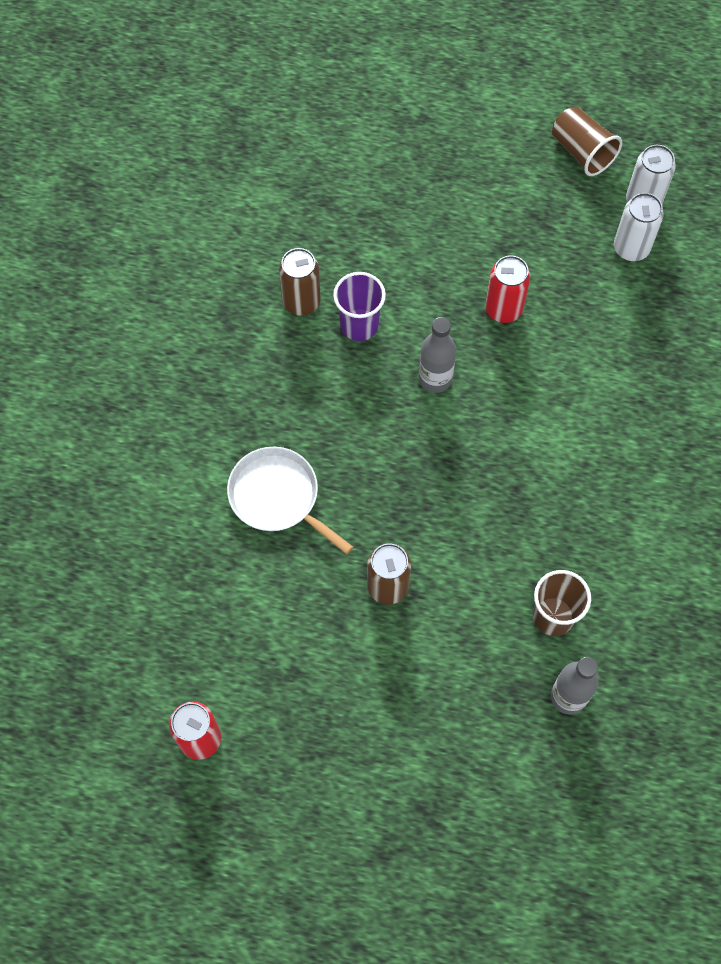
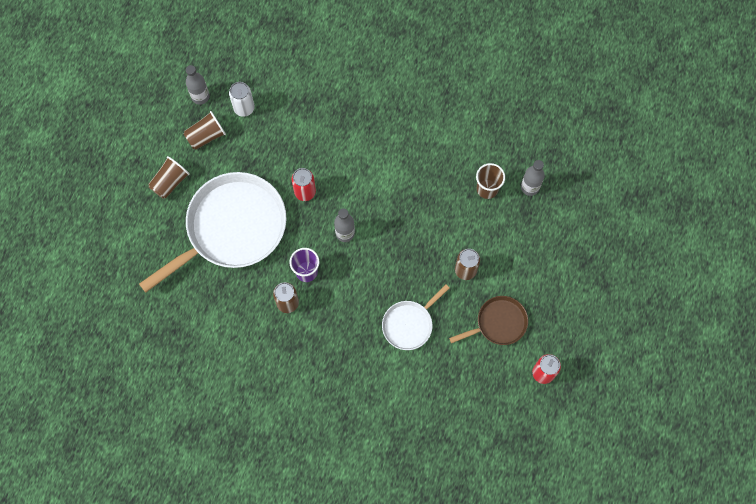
camera: 85 degrees left, 5 degrees up
white can [614,193,664,261] -> none
none -> white pan [139,172,286,293]
none -> brown cup [148,156,190,199]
none -> grey bottle [186,65,210,105]
none -> brown pan [449,296,528,345]

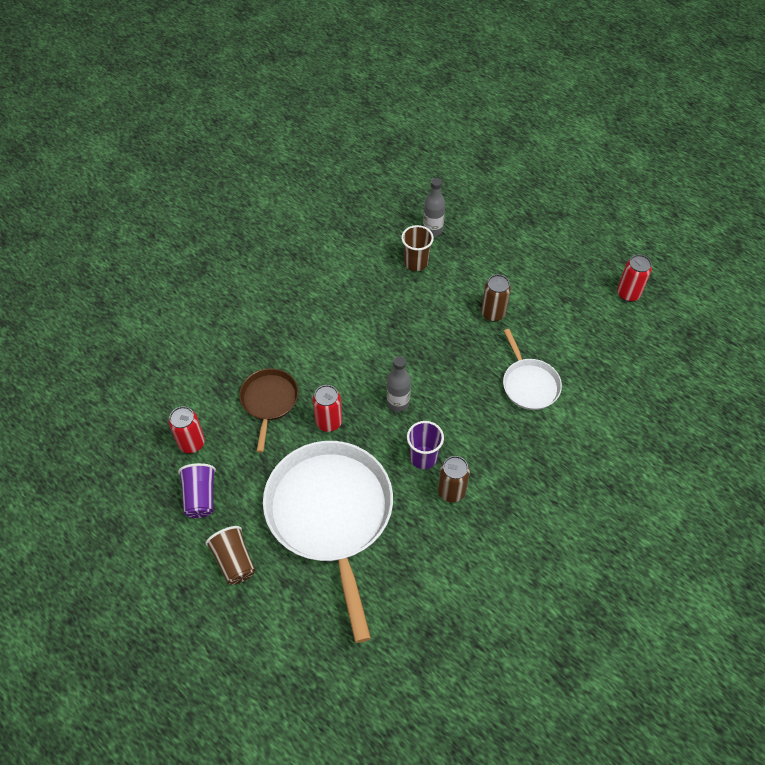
camera: 65 degrees left, 15 degrees down
brown cup [184,111,226,150] -> purple cup [178,463,216,518]
grey bottle [186,65,210,105] -> none
white can [229,82,255,117] -> red can [169,406,205,453]
brown pan [449,296,528,345] -> brown pan moved to [239,368,298,453]

